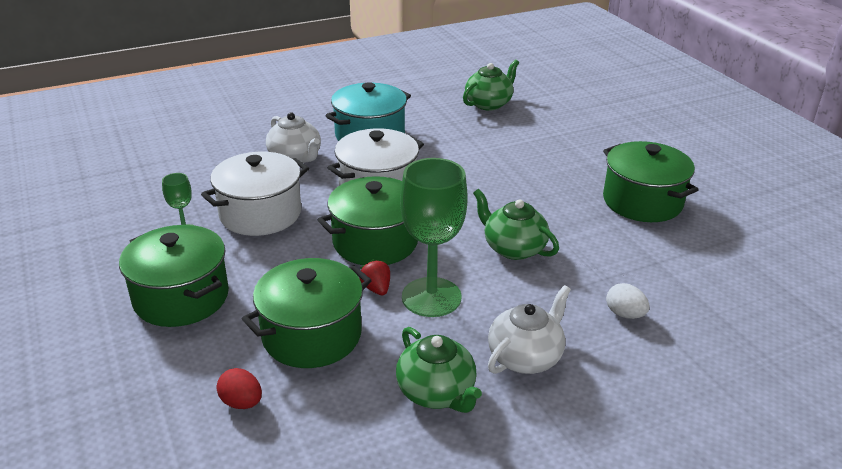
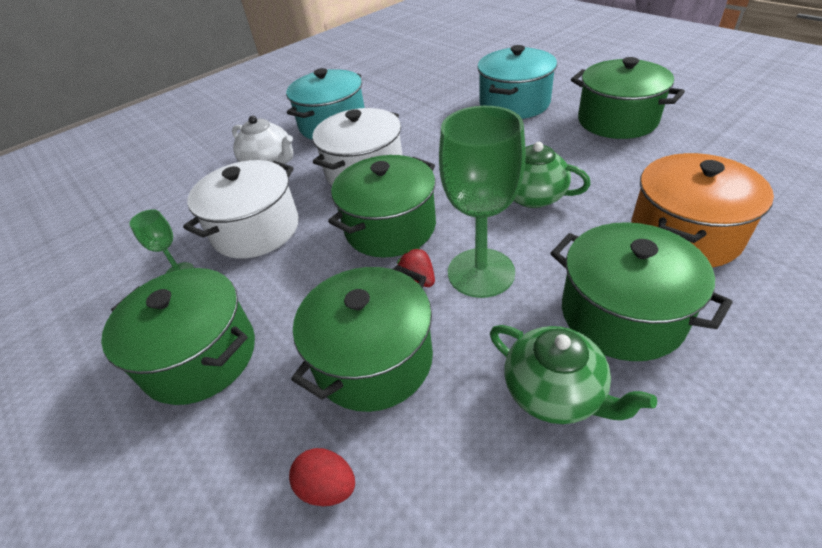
camera: 10 degrees left, 10 degrees up
green teapot [463,59,519,111] -> none
white teapot [488,285,571,374] -> green pot [550,222,733,361]
white egg [606,283,649,319] -> orange pot [631,153,774,268]
none -> turquoise pot [477,45,557,119]

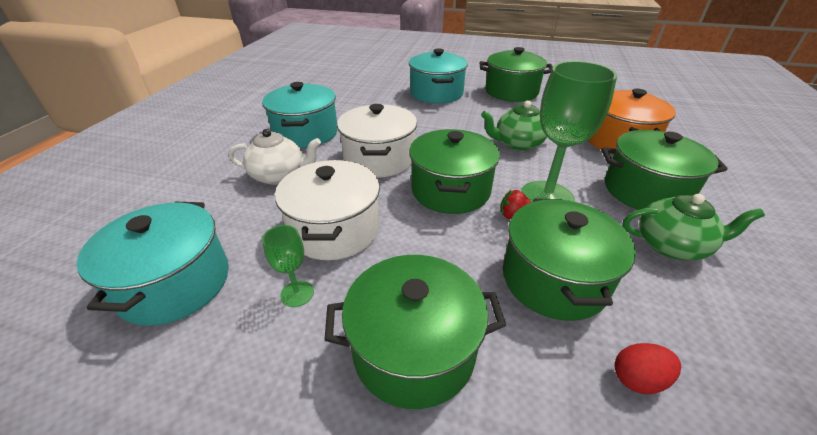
camera: 40 degrees left, 5 degrees down
none -> turquoise pot [77,202,229,326]

